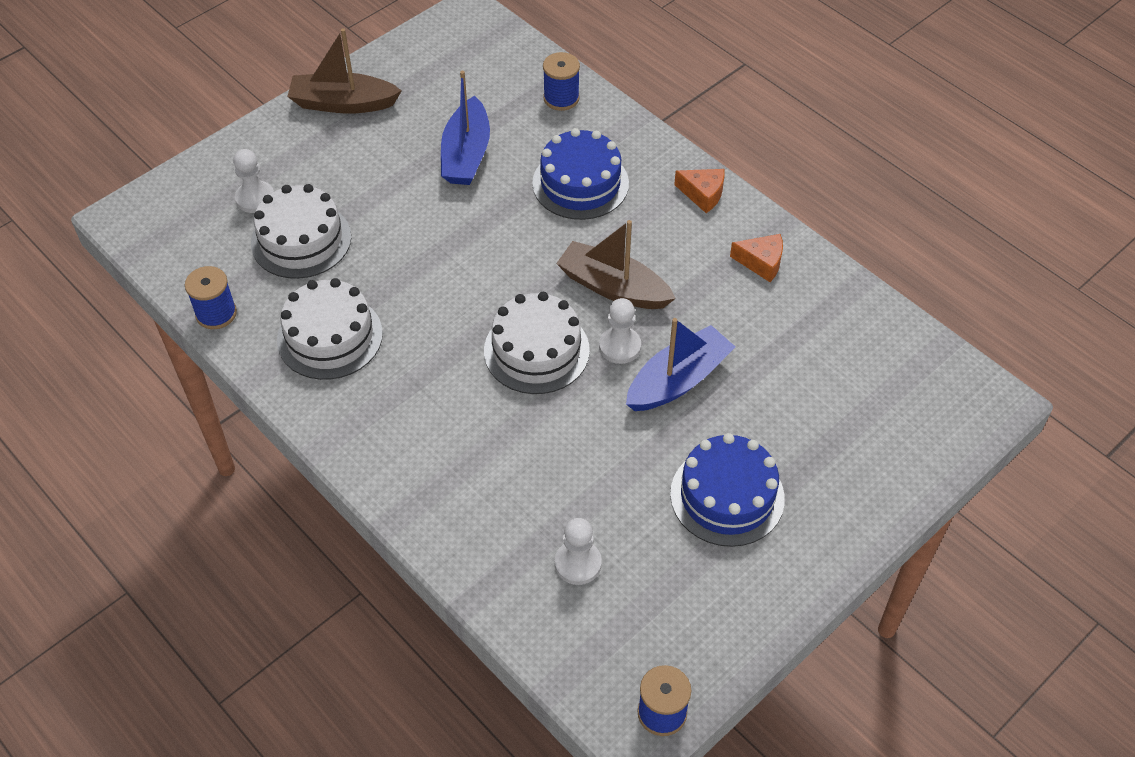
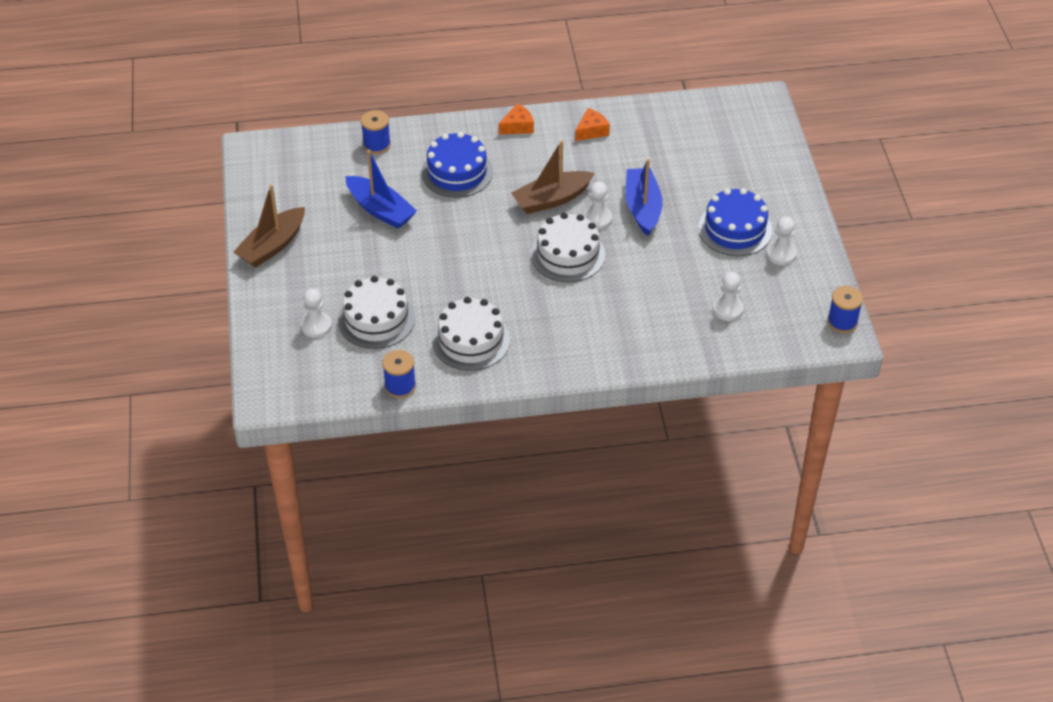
camera: 55 degrees left, 5 degrees down
none -> white pawn [766,217,797,265]

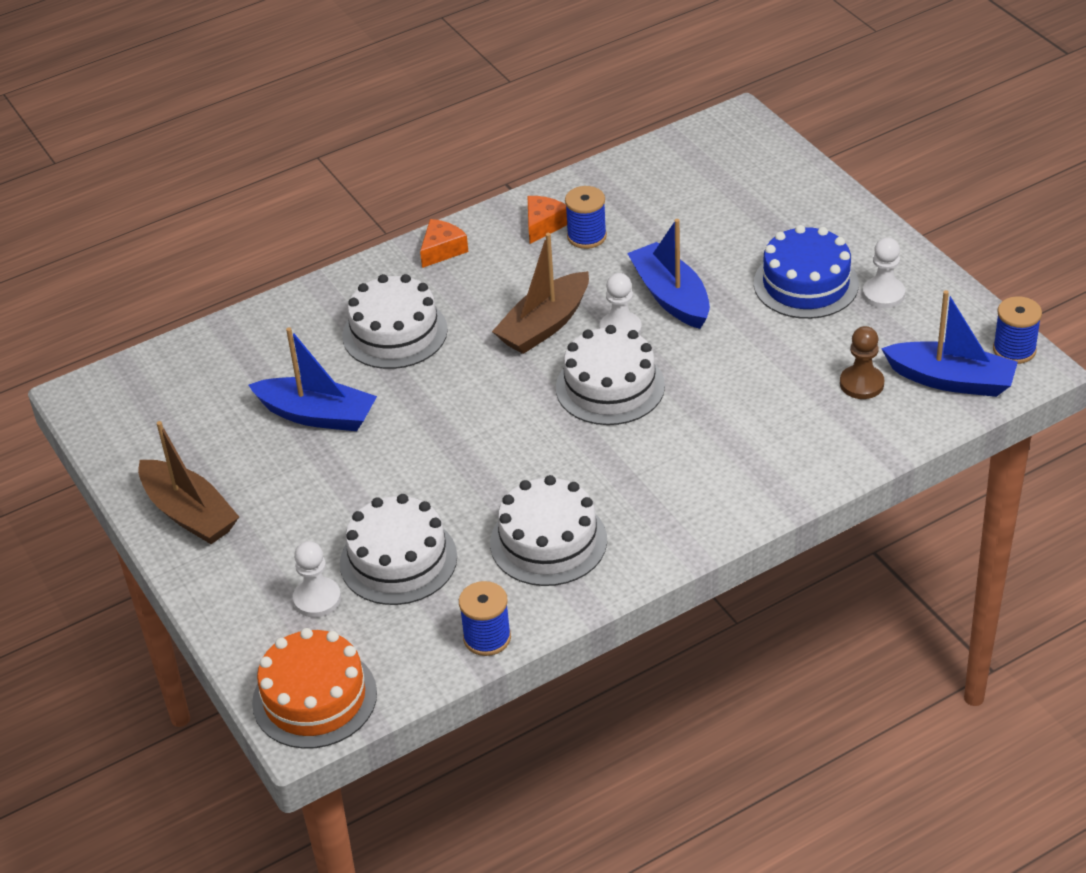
camera: 20 degrees left, 5 degrees down
brown boat [234,184,305,267] -> brown boat turned 60 degrees counterclockwise [138,421,239,544]
blue spool [361,110,391,154] -> blue spool moved to [565,186,607,249]
blue cake [421,132,493,198] -> white cake [342,274,448,369]
white pawn [713,272,744,321] -> brown pawn [840,326,884,399]
none -> orange cake [252,628,377,749]
none -> blue boat [881,290,1018,397]

